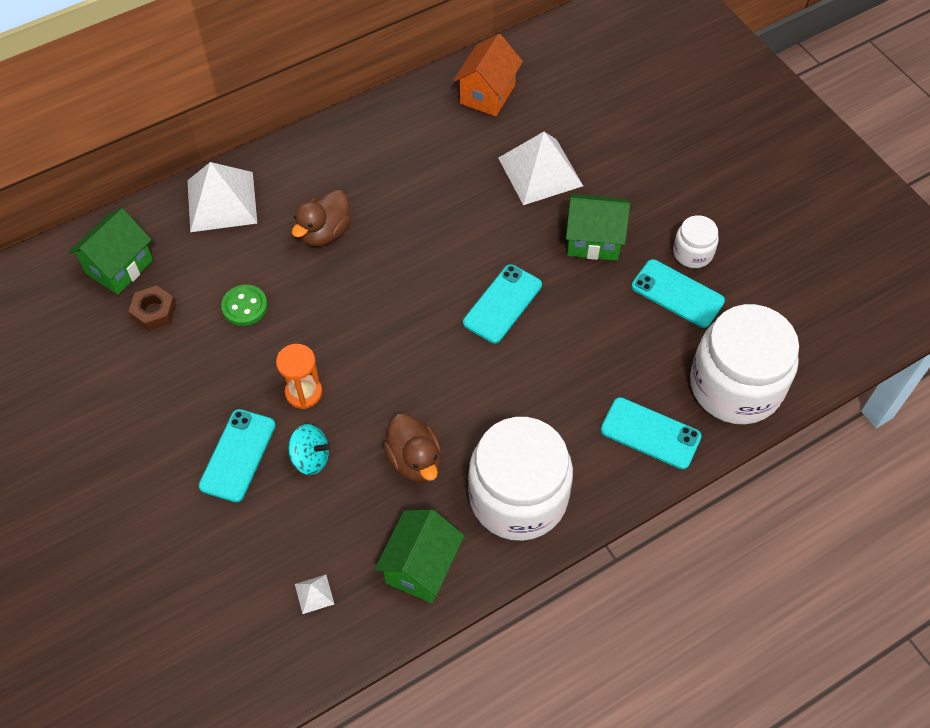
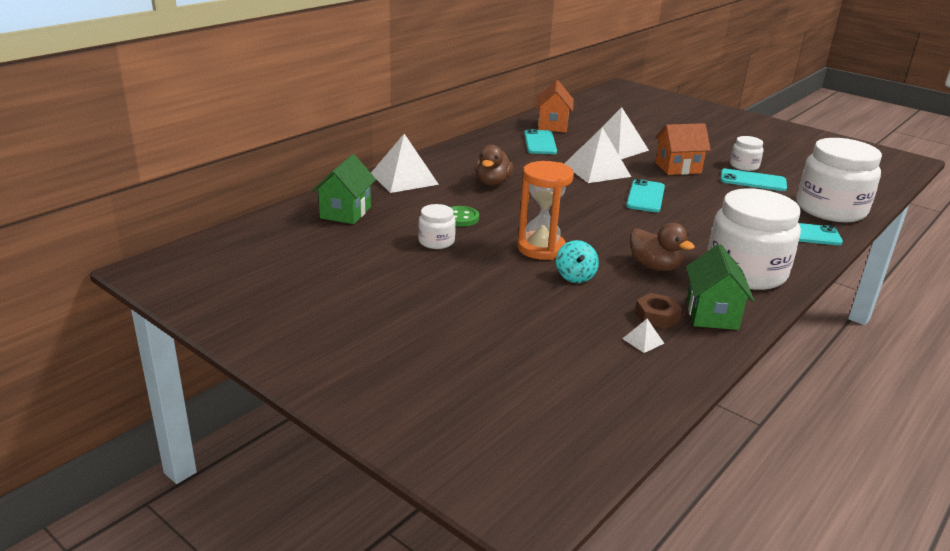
camera: 20 degrees left, 30 degrees down
brown nut [129,285,176,331] -> brown nut moved to [635,293,682,329]
turquoise phone [199,409,276,502] -> turquoise phone moved to [524,129,557,154]
orange hourglass [276,344,322,409] -> orange hourglass [517,161,574,260], size x1.56
turquoise spinning top [288,424,330,475] -> turquoise spinning top turned 90 degrees clockwise [556,240,599,283]
green house [566,194,630,261] -> orange house [655,123,711,175]
none -> white jar [418,204,456,249]
none -> white pyramid [564,127,631,183]

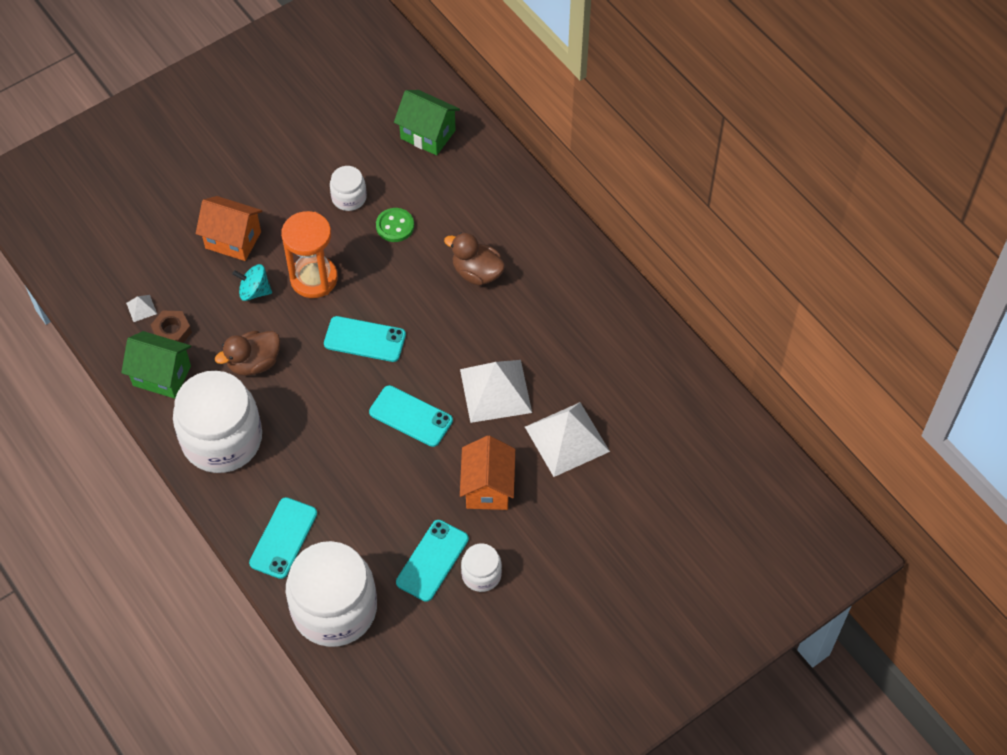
camera: 105 degrees right, 30 degrees up
white pyramid [371,134,439,193] -> none
turquoise phone [524,129,557,154] -> turquoise phone moved to [324,316,406,362]
orange house [536,80,574,132] -> orange house moved to [196,196,262,261]

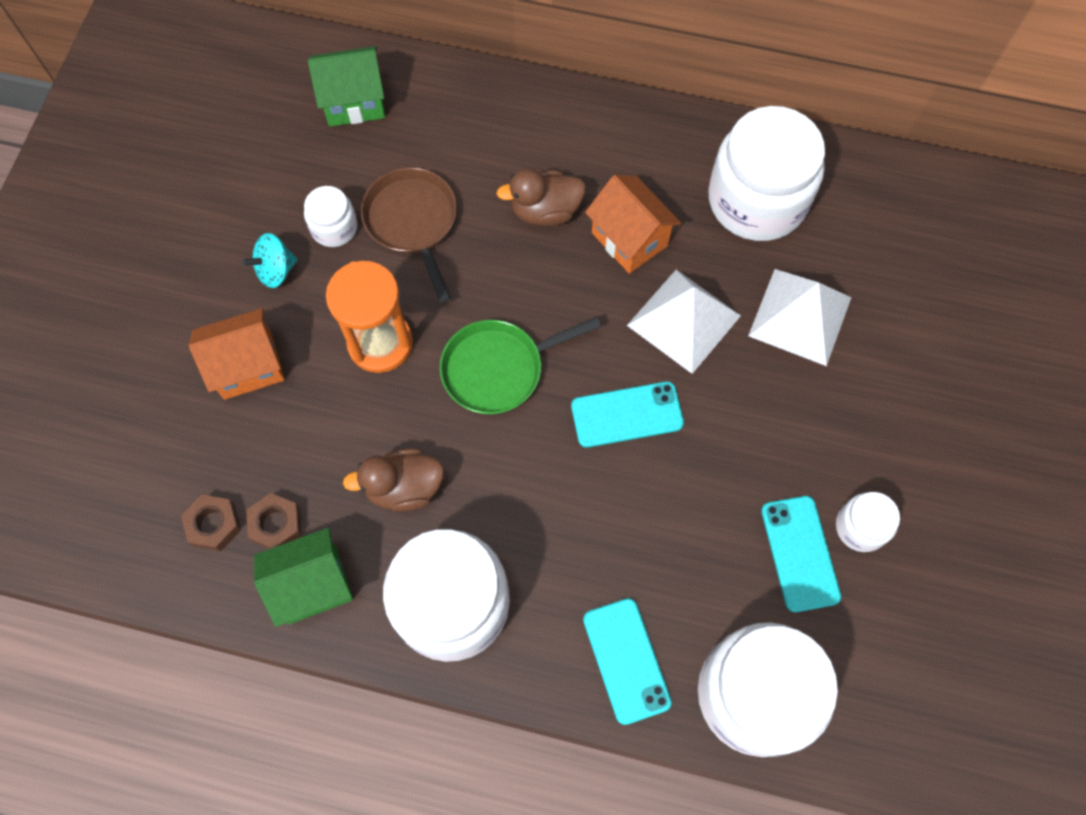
camera: 40 degrees left, 10 degrees up
white pyramid [126,295,157,322] -> brown nut [181,495,241,551]
brown duck [215,331,281,376] -> brown duck turned 60 degrees clockwise [343,448,444,512]
turquoise spinning top [232,264,272,301] -> turquoise spinning top moved to [242,233,298,288]
turquoise phone [324,316,406,362] -> green pan [440,316,602,414]
green button [376,208,414,242] -> brown pan [361,167,457,303]
orange house [460,436,515,510] -> orange house moved to [585,175,681,274]
none -> white jar [708,106,825,241]

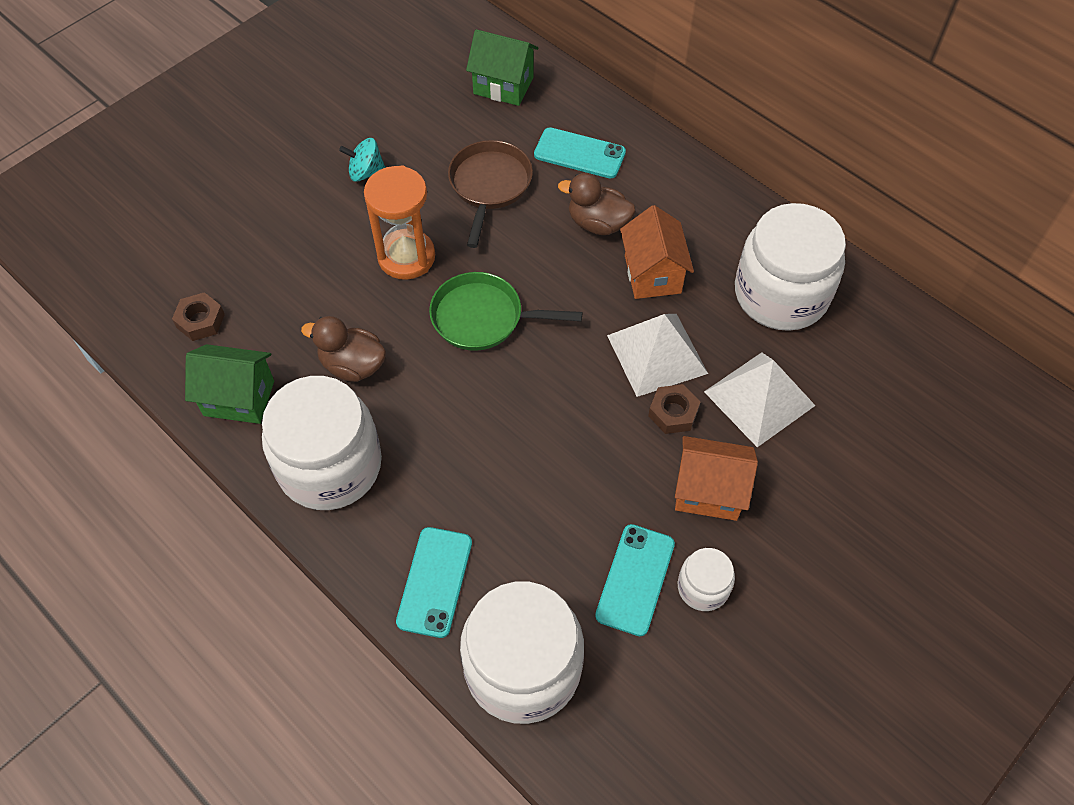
camera: 30 degrees right, 10 degrees down
orange house [189,308,285,400] -> orange house moved to [675,436,758,521]
brown nut [246,493,302,549] -> brown nut moved to [648,384,700,434]
white jar [304,186,357,247] -> none
turquoise phone [571,381,684,448] -> turquoise phone moved to [534,128,626,178]

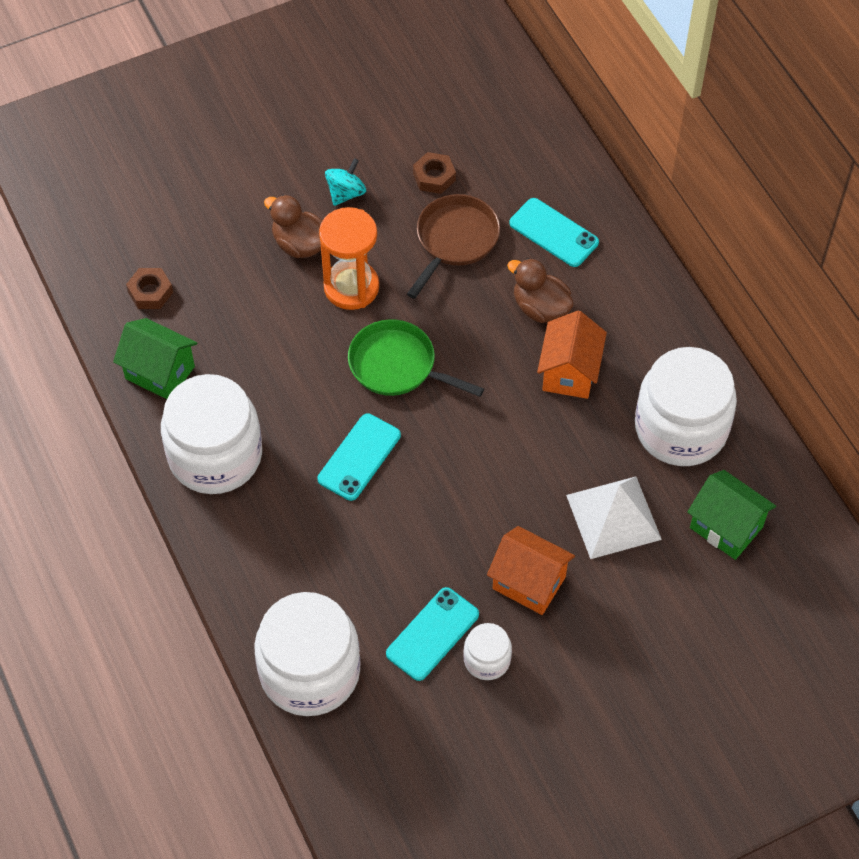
camera: 20 degrees right, 0 degrees up
brown duck [301,316,386,382] -> brown duck moved to [264,195,323,258]
turquoise spinning top [339,138,386,182] -> turquoise spinning top turned 105 degrees clockwise [325,158,366,206]
turquoise phone [396,527,472,638] -> turquoise phone moved to [318,414,401,501]
green house [466,29,539,106] -> green house moved to [687,470,776,560]
white pyramid [607,314,708,397] -> none
brown nut [648,384,700,434] -> brown nut moved to [413,152,456,194]

